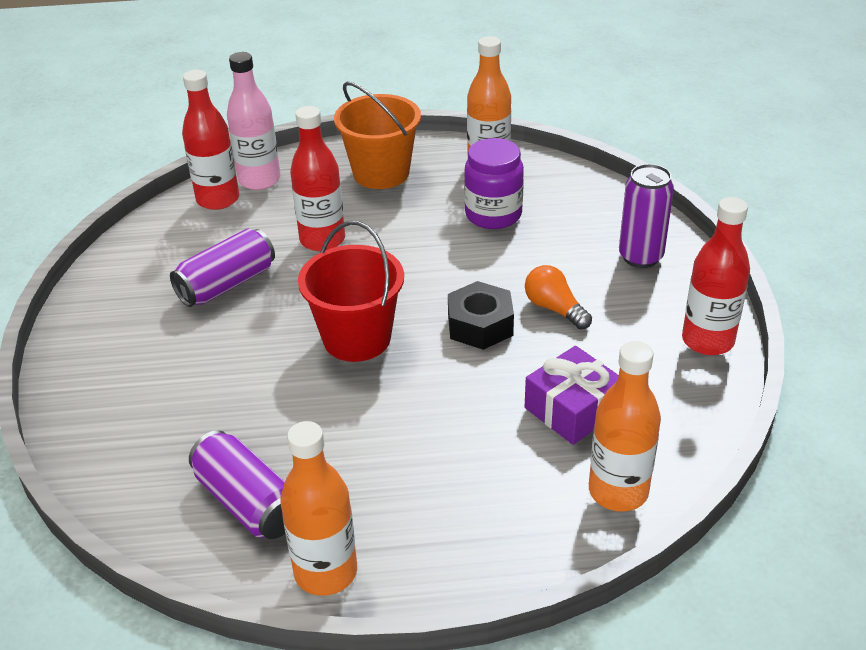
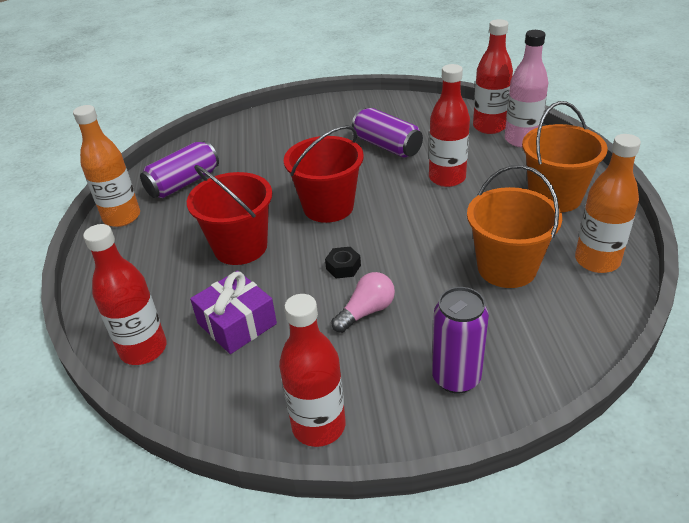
camera: 90 degrees right, 0 degrees up
black nut [448,281,514,350] -> black nut [325,247,361,279], size x0.58
purple jar [464,138,524,229] -> orange bucket [467,165,562,288]
orange light bulb [525,265,592,330] -> pink light bulb [331,272,395,333]
orange bottle [589,341,661,512] -> red bottle [83,224,167,365]
none -> red bucket [187,165,272,265]

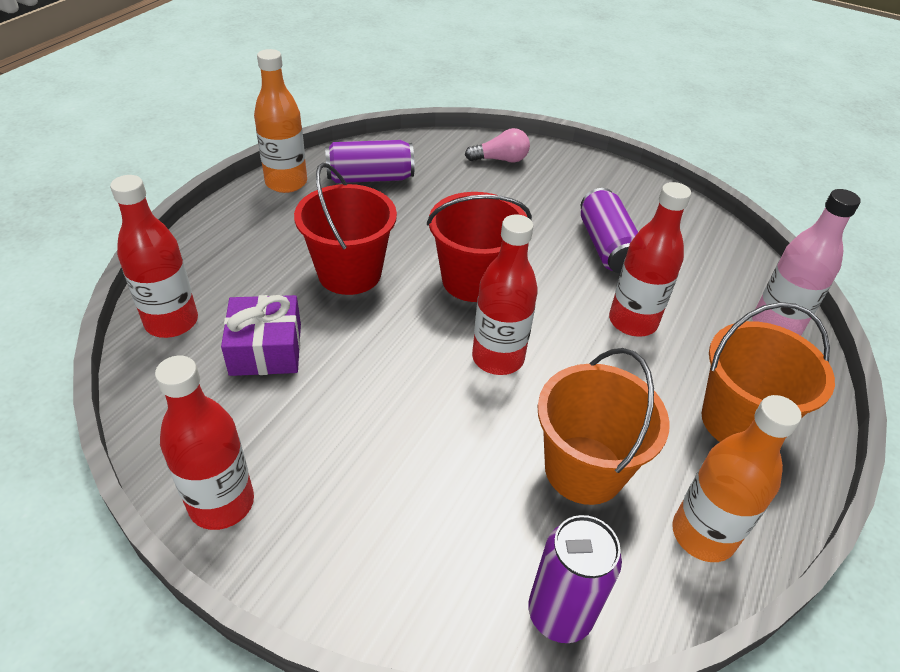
camera: 30 degrees right, 5 degrees up
black nut [325,247,361,279] -> none
pink light bulb [331,272,395,333] -> pink light bulb moved to [465,128,530,163]
purple can [432,287,489,394] -> purple can moved to [528,515,622,643]
red bottle [473,19,513,134] -> red bottle moved to [472,215,538,375]

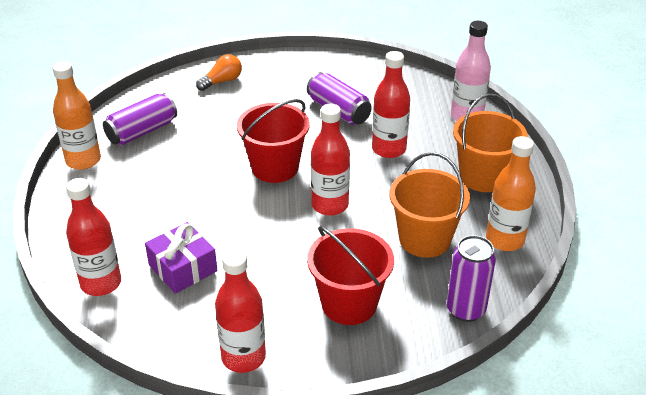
camera: 30 degrees left, 5 degrees down
red bucket [294,163,397,295] -> red bucket moved to [307,226,394,325]
pink light bulb [465,128,530,163] -> orange light bulb [196,54,242,91]

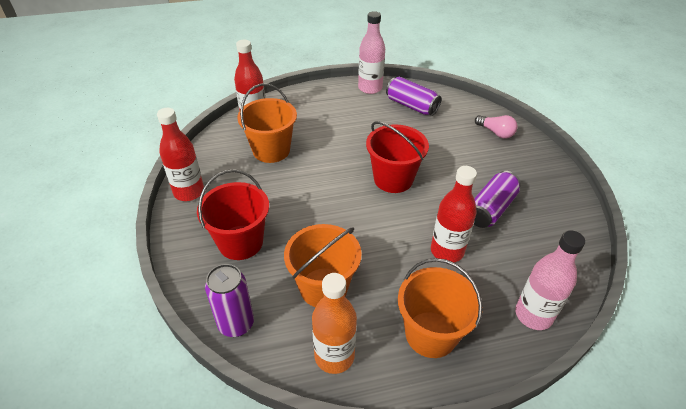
camera: 80 degrees right, 5 degrees up
orange bottle [53,61,101,170] -> pink bottle [358,11,385,94]
purple gift [145,222,217,294] -> orange bucket [237,83,297,163]
orange light bulb [196,54,242,91] -> pink light bulb [475,115,518,139]
red bottle [311,104,350,216] -> none

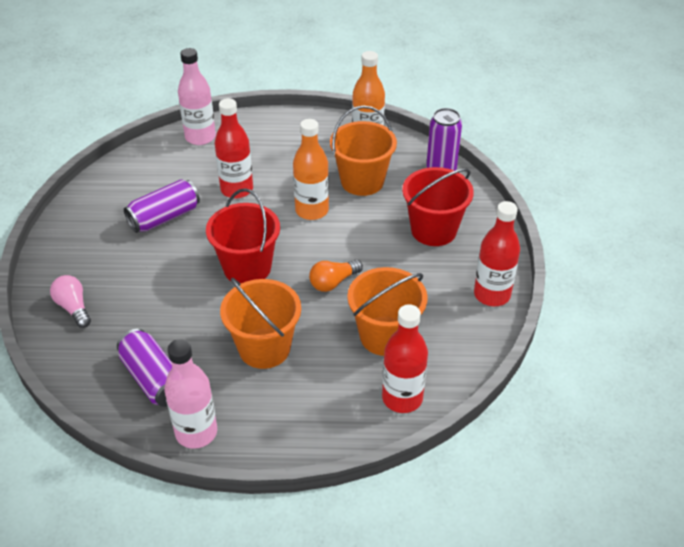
camera: 165 degrees left, 0 degrees up
orange bucket [398,258,482,358] -> orange bucket moved to [220,278,301,369]
none -> orange bottle [293,119,329,220]
none -> orange light bulb [309,260,363,292]

